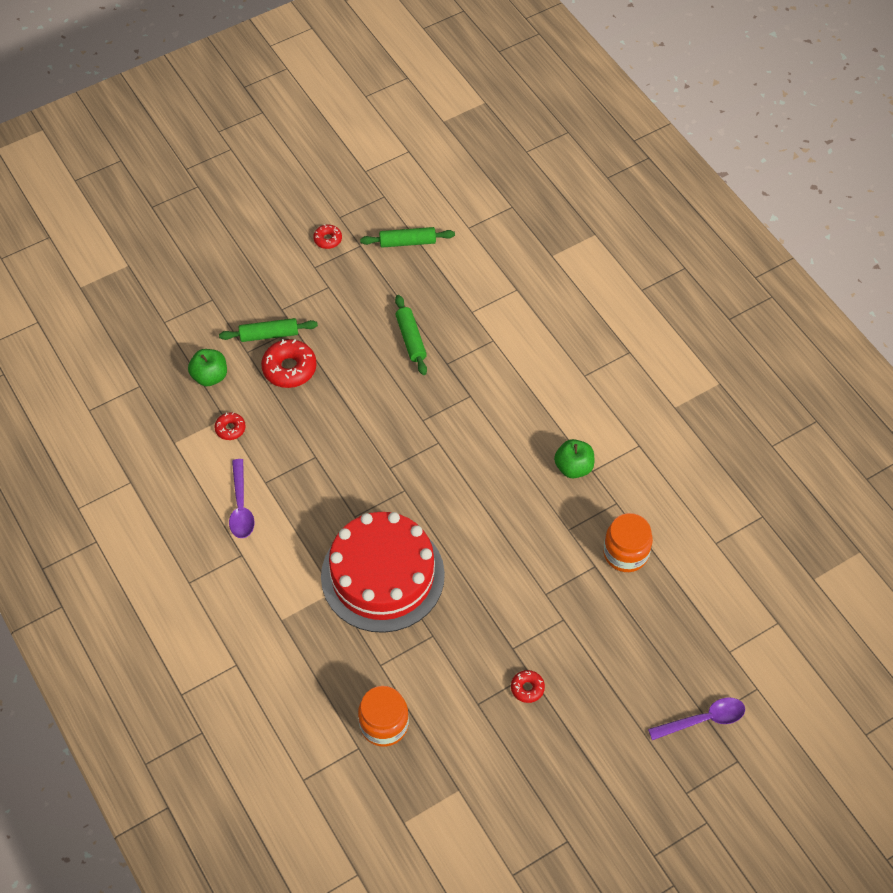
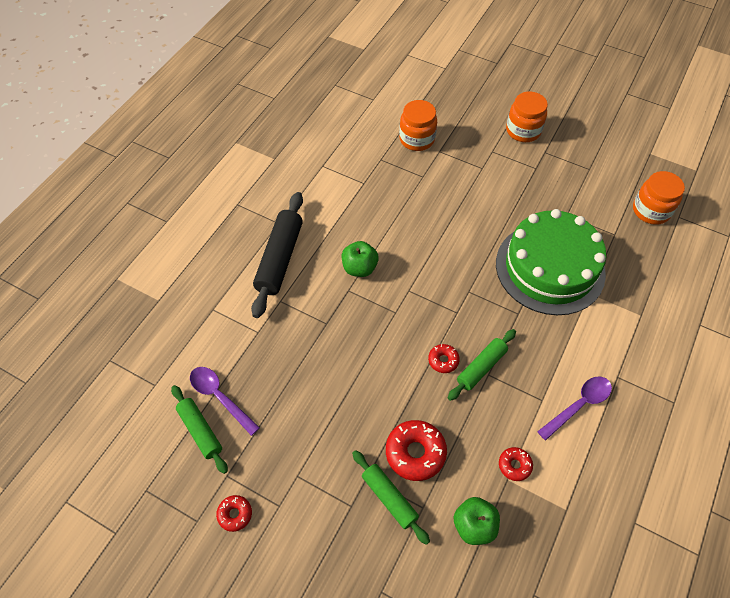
camera: 120 degrees left, 0 degrees up
red cake [321,512,445,633] -> green cake [496,209,606,315]
green rolling pin [395,295,427,375] -> green rolling pin moved to [448,329,516,401]
red donut [511,670,545,703] -> red donut moved to [428,344,460,373]
green apple [554,439,594,478] -> green apple moved to [342,241,379,277]
purple spoon [648,697,745,740] -> purple spoon moved to [190,367,260,436]
none -> black rolling pin [251,192,303,318]
none -> orange jar [506,92,548,142]

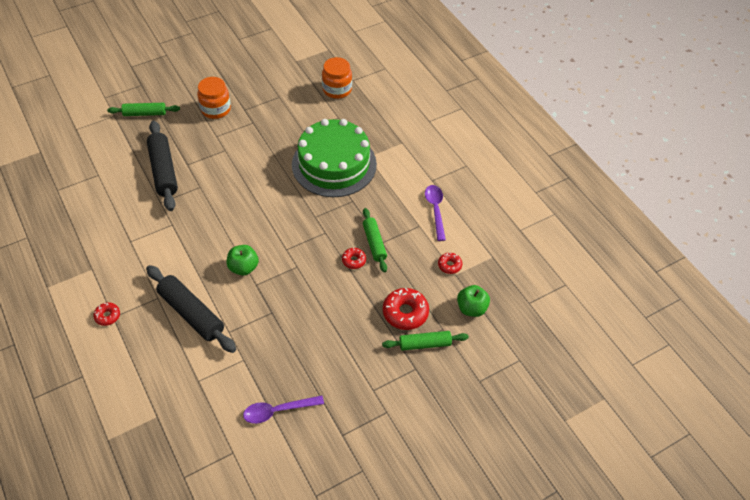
camera: 60 degrees left, 5 degrees down
green rolling pin [171,385,228,474] -> green rolling pin moved to [107,103,180,116]
red donut [216,495,252,532] -> red donut moved to [93,302,120,326]
orange jar [399,100,437,151] -> black rolling pin [147,121,178,211]

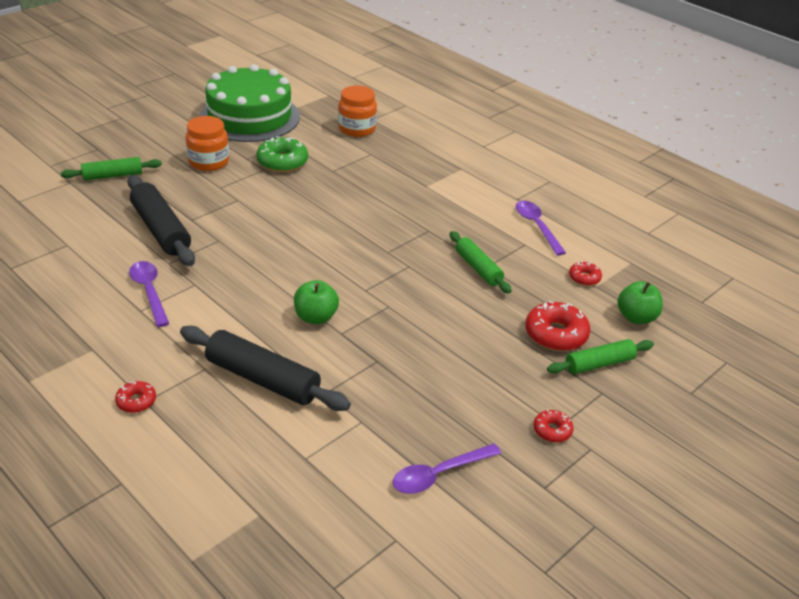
camera: 15 degrees left, 15 degrees down
green cake [292,119,377,197] -> green cake moved to [199,64,300,142]
red donut [342,247,366,269] -> red donut moved to [533,409,573,442]
none -> purple spoon [129,261,169,327]
none -> green donut [256,136,308,172]

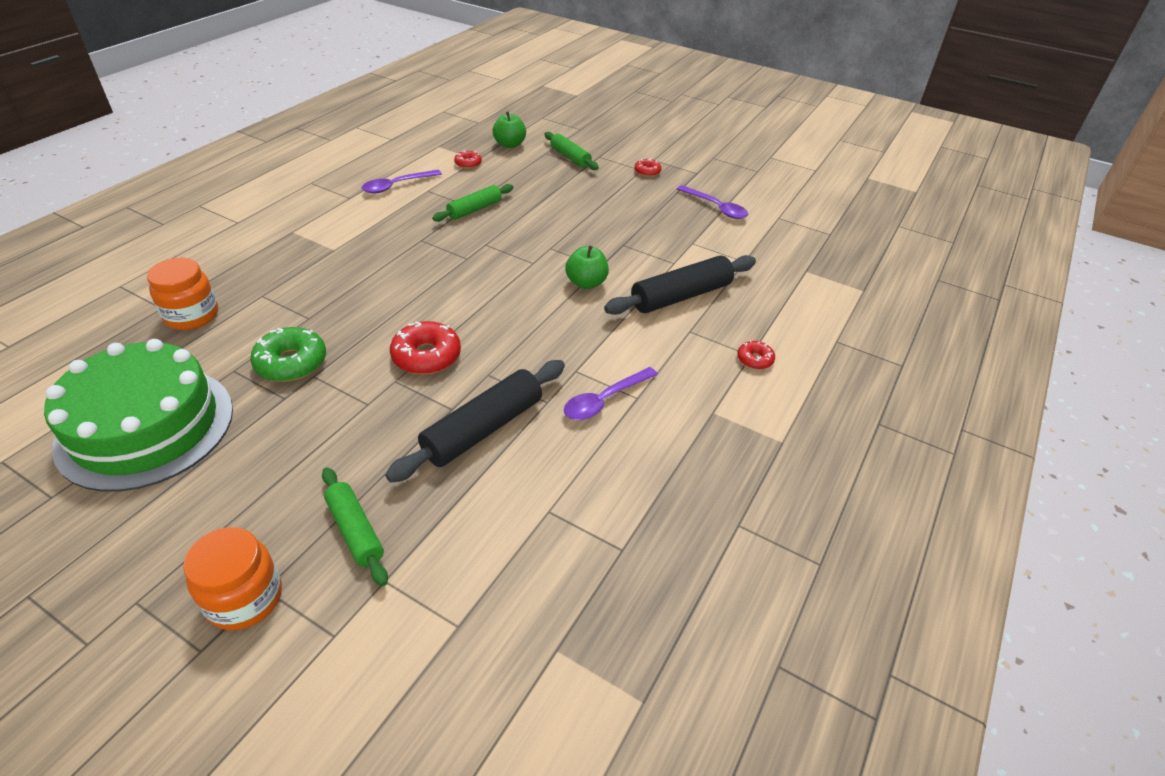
camera: 105 degrees left, 5 degrees up
black rolling pin [180,326,351,411] -> black rolling pin turned 45 degrees clockwise [604,255,756,315]
orange jar [186,116,229,171] -> orange jar moved to [183,527,282,630]
red donut [525,300,590,351] -> red donut moved to [390,321,461,375]

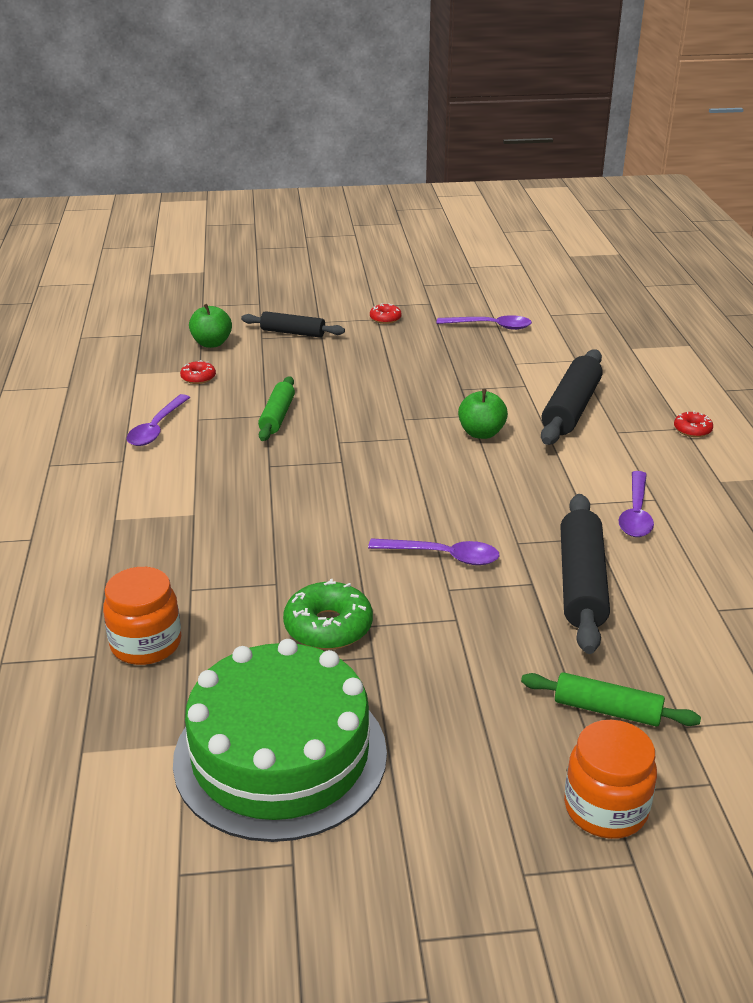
camera: 35 degrees left, 10 degrees down
red donut [390,321,461,375] -> purple spoon [368,538,500,565]
green rolling pin [544,132,599,170] -> black rolling pin [241,311,345,337]

